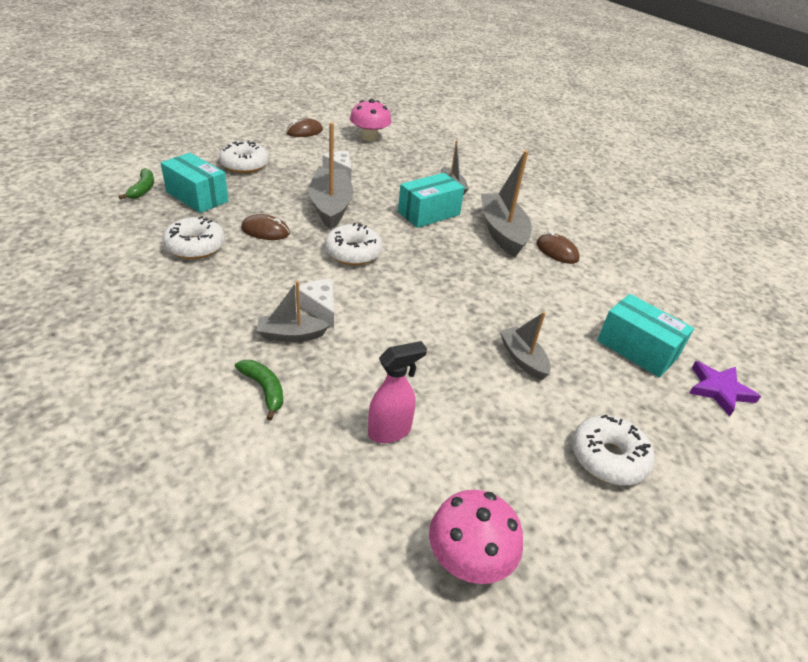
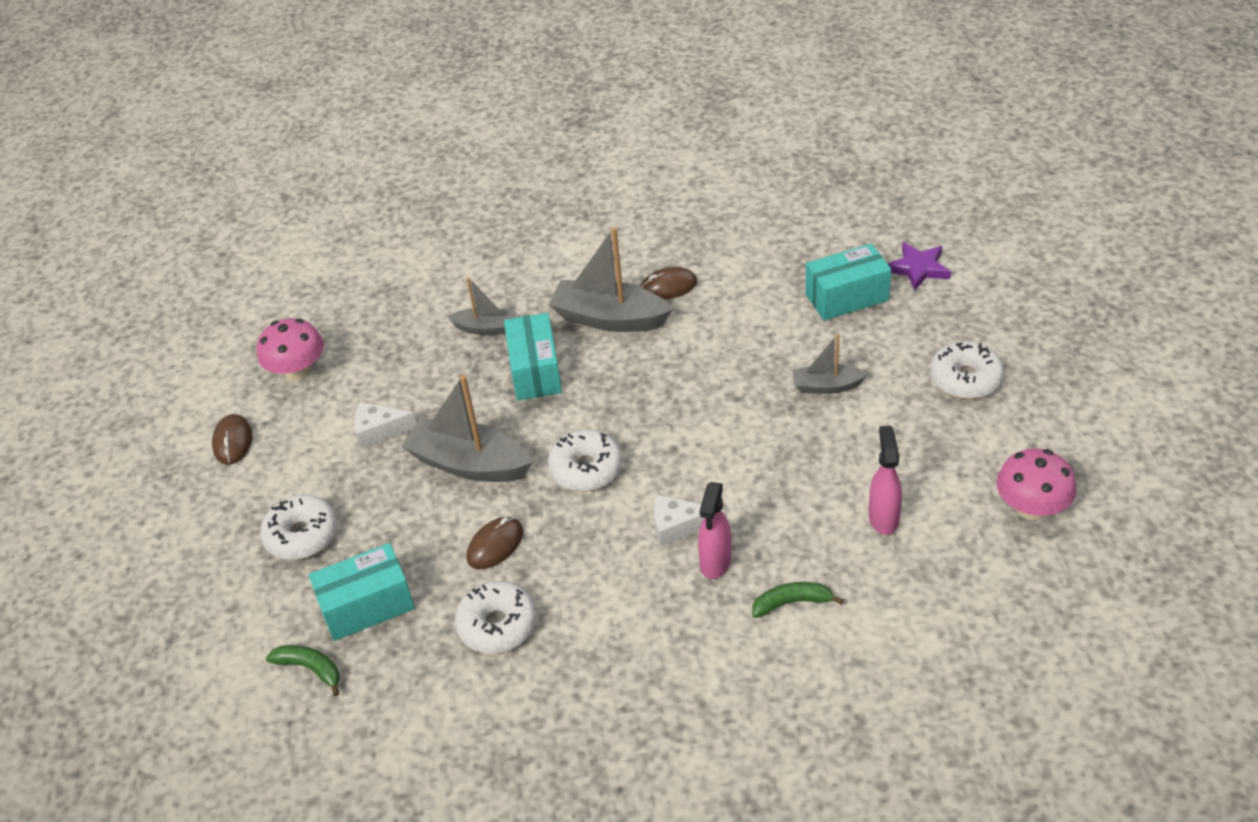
camera: 55 degrees left, 5 degrees up
grey boat [257,281,330,342] -> pink spray bottle [698,482,731,579]

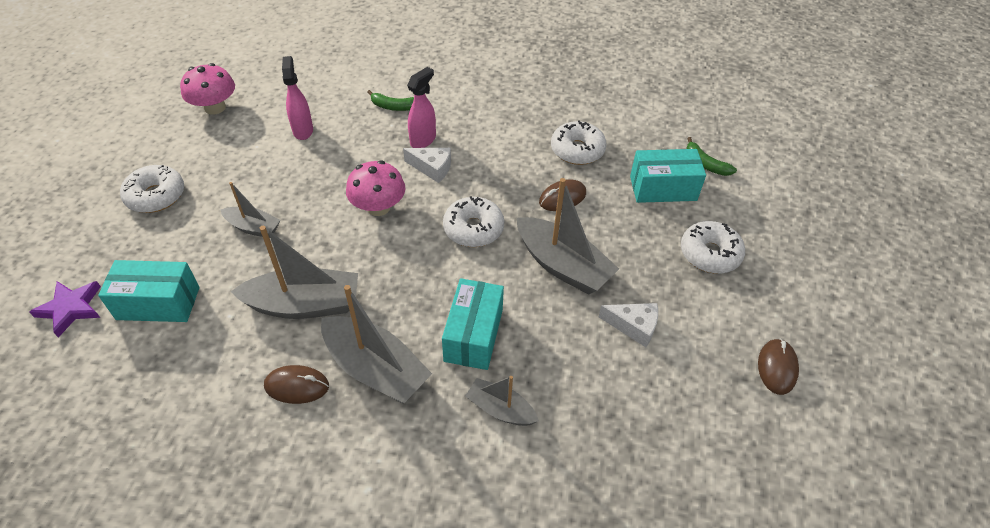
camera: 165 degrees left, 5 degrees up
pink mushroom [257,318,324,381] -> pink mushroom moved to [346,160,405,216]
pink spray bottle [869,426,902,535] -> pink spray bottle turned 150 degrees clockwise [282,56,313,140]
none -> grey boat [230,226,358,319]

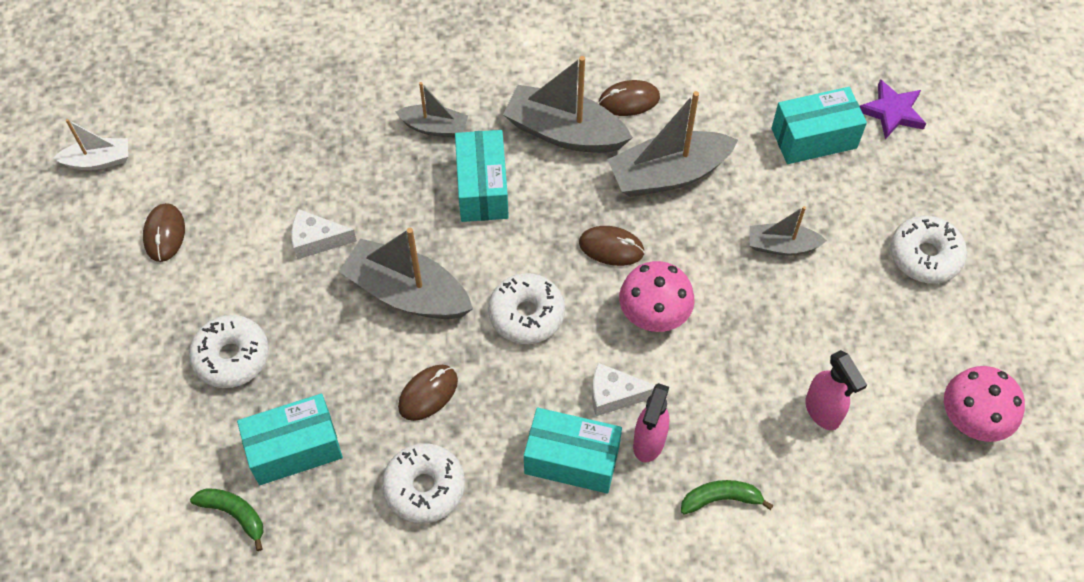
camera: 165 degrees right, 10 degrees up
none -> white boat [53,119,128,170]
none -> turquoise box [524,408,622,494]
none -> brown mouse [579,226,645,266]

